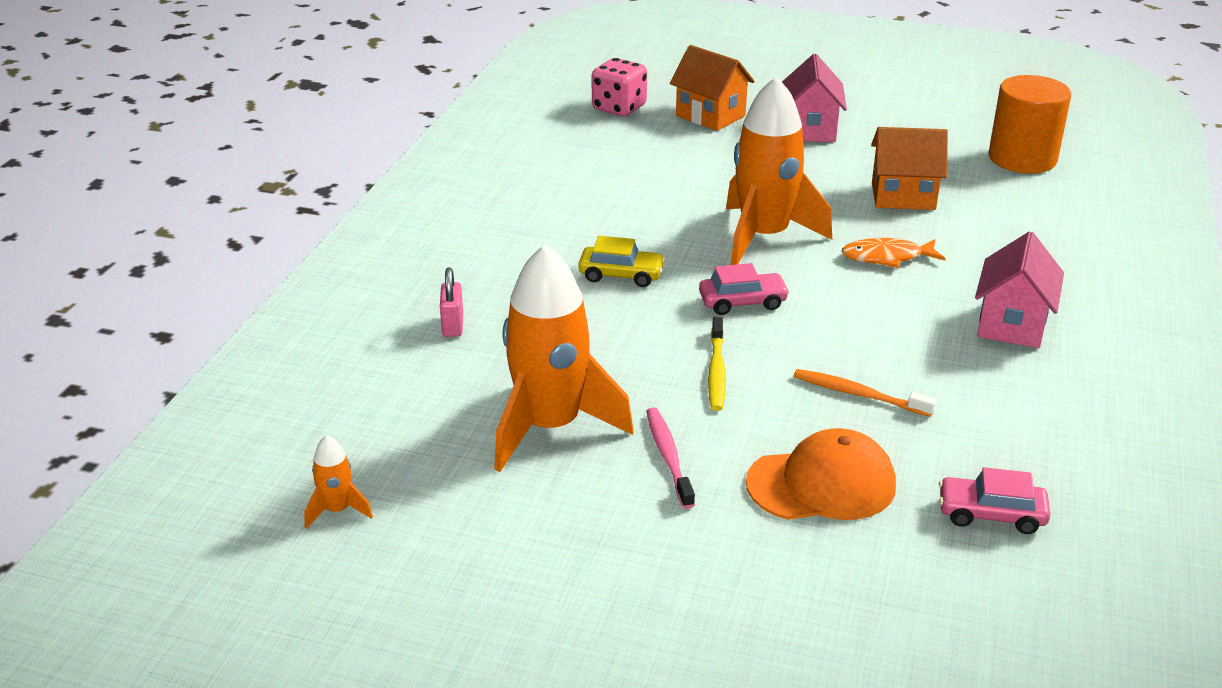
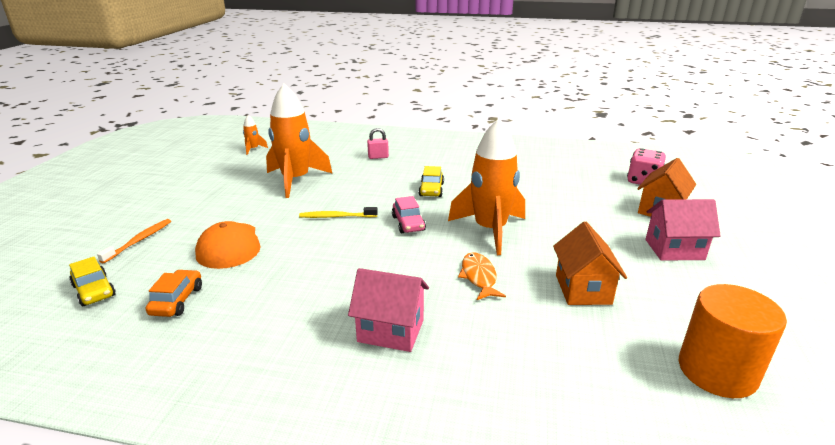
camera: 85 degrees right, 5 degrees down
pink toothbrush [646,407,695,509] -> none
orange toothbrush [794,369,936,417] -> orange toothbrush moved to [97,219,171,263]
pink car [939,467,1050,534] -> orange car [146,269,202,317]
none -> yellow car [69,257,116,306]

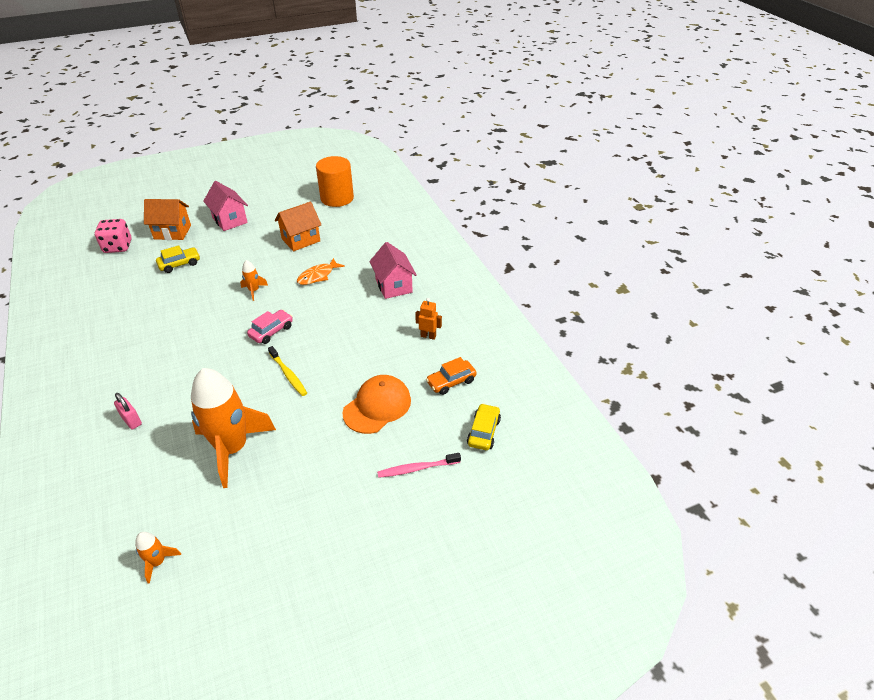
camera: 125 degrees left, 15 degrees up
orange toothbrush [97,219,171,263] -> pink toothbrush [377,453,461,478]
yellow car [419,166,444,197] -> yellow car moved to [156,245,200,273]
orange rocket [448,119,525,255] -> orange rocket [240,260,268,301], size x0.42
none -> orange robot [415,298,442,340]

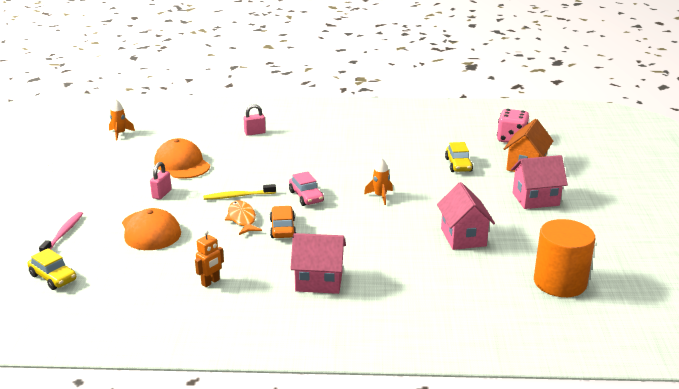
camera: 115 degrees right, 15 degrees down
orange rocket [191,368,276,488] -> orange cap [154,138,210,179]
orange house [275,202,322,251] -> pink house [437,182,495,250]
orange fish [297,258,345,285] -> orange fish moved to [225,200,262,235]
orange car [426,357,477,395] -> orange car moved to [270,206,296,238]
none -> pink padlock [150,162,172,200]

